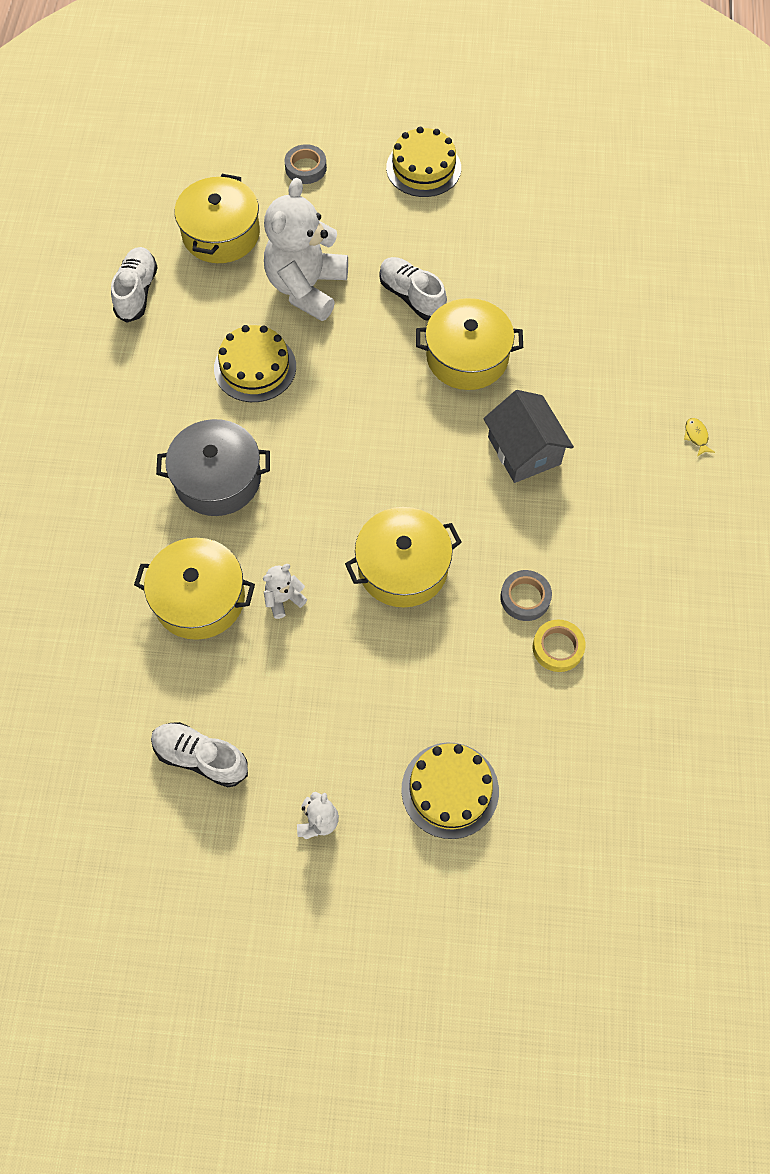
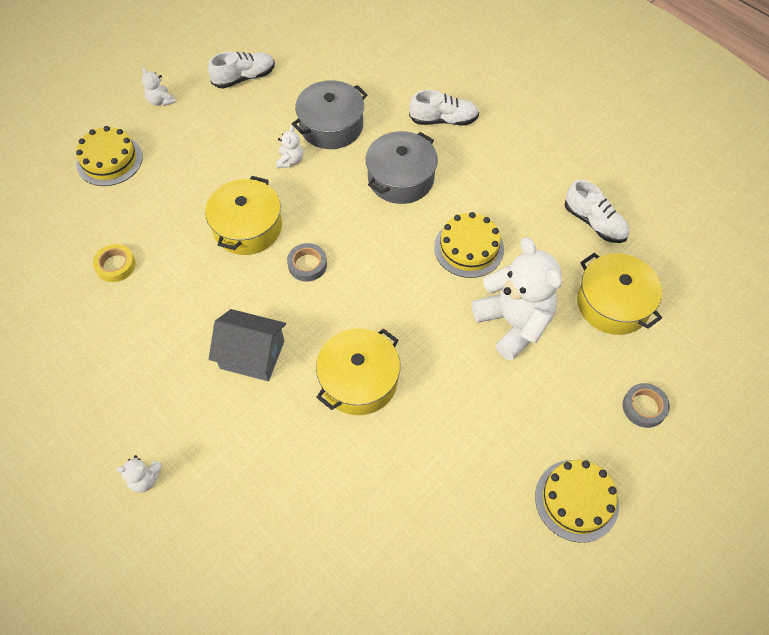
camera: 130 degrees right, 5 degrees down
yellow pot [134,538,255,640] -> grey pot [292,80,368,149]
white shoe [379,257,447,321] -> white shoe moved to [409,90,479,125]
grey tape [500,570,552,621] -> grey tape moved to [287,243,327,282]
yellow fish [684,418,715,457] -> white teddy bear [116,455,162,493]

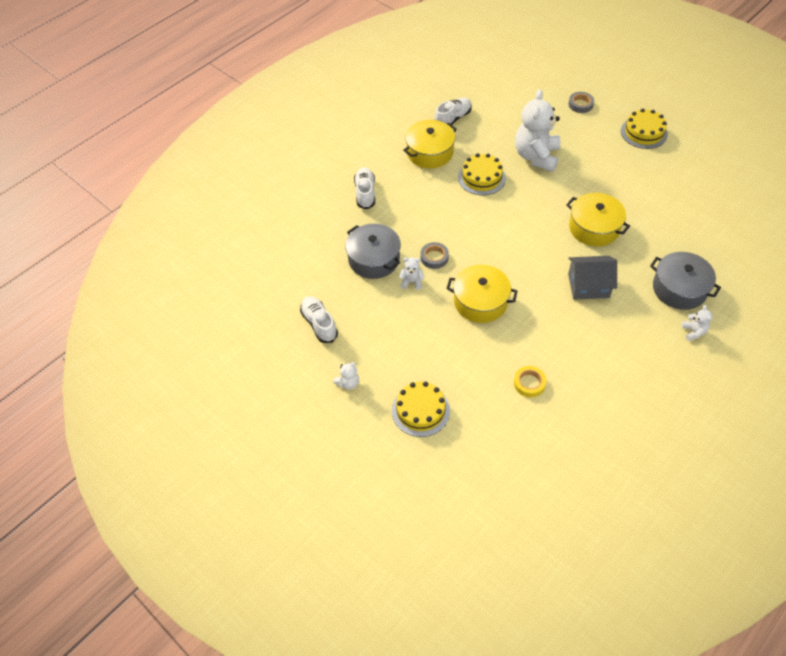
camera: 90 degrees left, 5 degrees down
grey house [209,309,286,381] -> grey house turned 75 degrees clockwise [568,256,617,299]
grey tape [287,243,327,282] -> grey tape moved to [420,242,449,269]
grey pot [366,131,438,204] -> grey pot moved to [650,252,721,310]
white teddy bear [472,237,562,361] -> white teddy bear turned 45 degrees counterclockwise [515,89,561,172]
yellow pot [577,253,662,335] -> yellow pot moved to [403,120,457,168]

